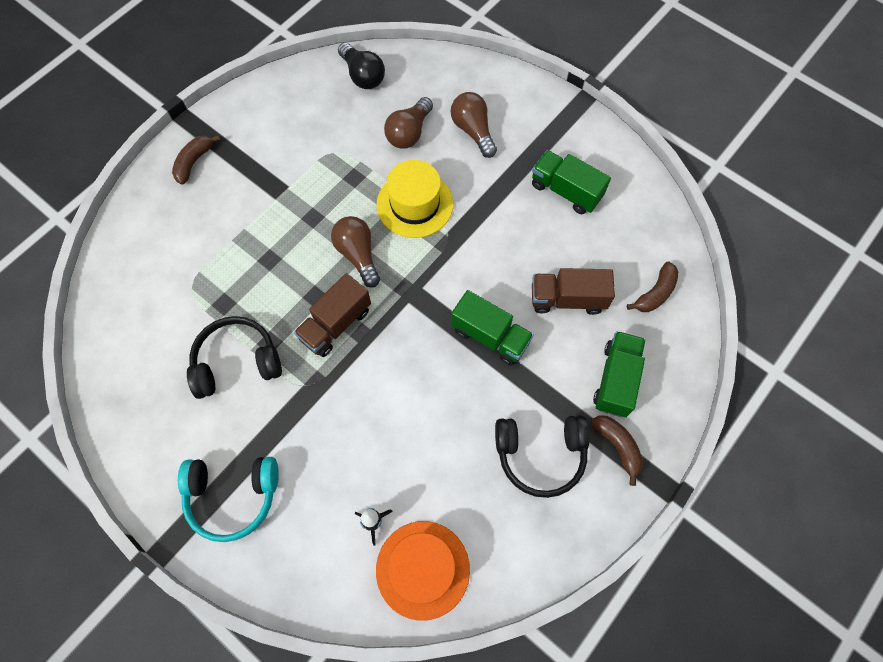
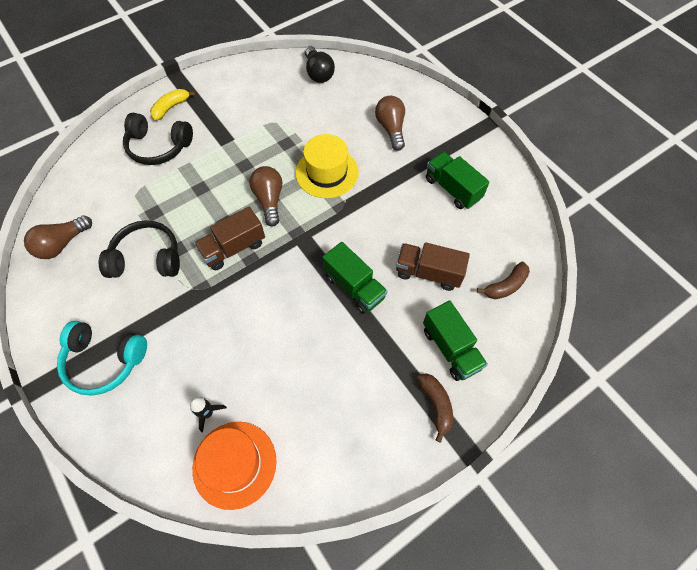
camera: 15 degrees right, 5 degrees down
brown banana [172,135,220,185] -> yellow banana [150,89,195,120]
brown light bulb [384,97,433,149] -> brown light bulb moved to [24,215,92,259]
black headphones [495,415,590,498] -> black headphones moved to [123,113,193,165]
green truck [593,331,646,417] -> green truck turned 120 degrees clockwise [423,301,488,381]

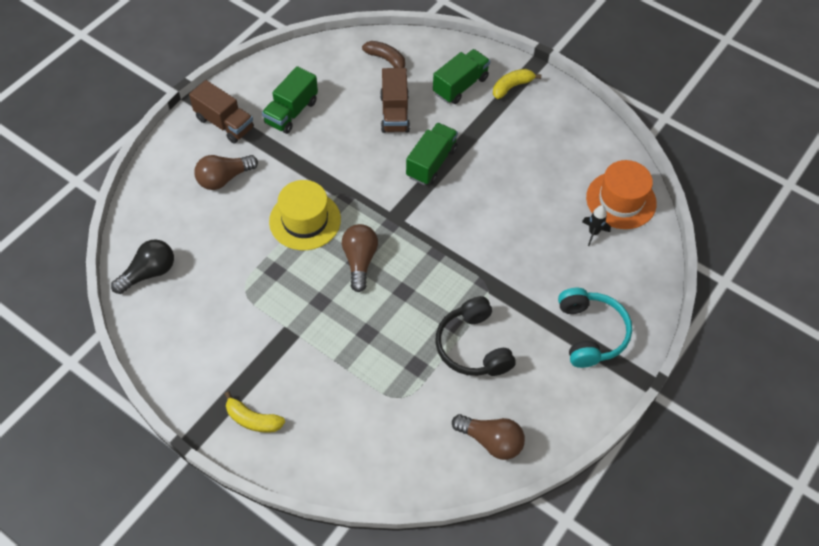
camera: 110 degrees left, 5 degrees down
black headphones [123,113,193,165] -> none
brown truck [194,207,265,270] -> brown truck moved to [189,80,254,143]
brown light bulb [249,166,282,226] -> brown light bulb turned 120 degrees clockwise [342,224,378,292]
brown banana [417,373,453,443] -> yellow banana [493,69,542,99]

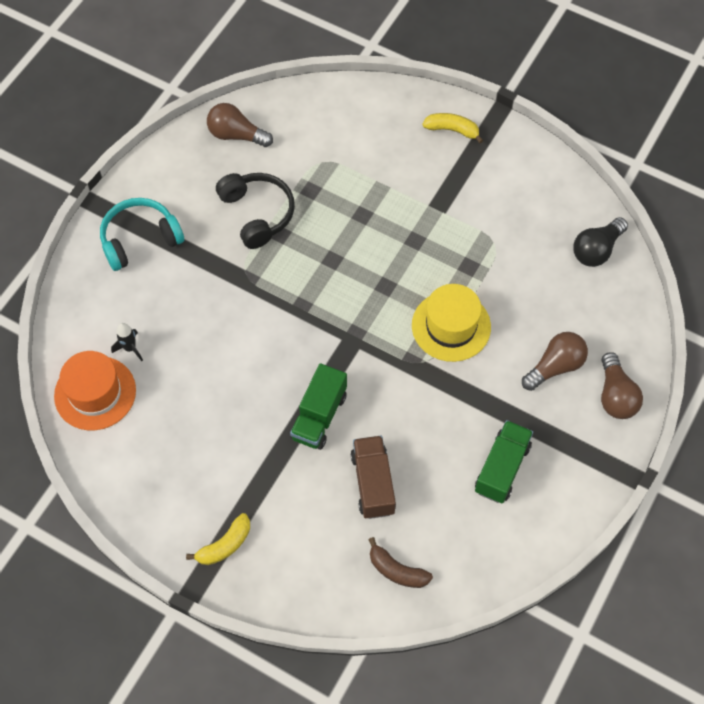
camera: 175 degrees right, 5 degrees up
brown truck [189,80,254,143] -> none
brown light bulb [342,224,378,292] -> brown light bulb moved to [601,352,643,419]
green truck [433,49,490,104] -> none
turquoise headphones [558,288,632,368] -> turquoise headphones turned 75 degrees clockwise [100,198,184,271]

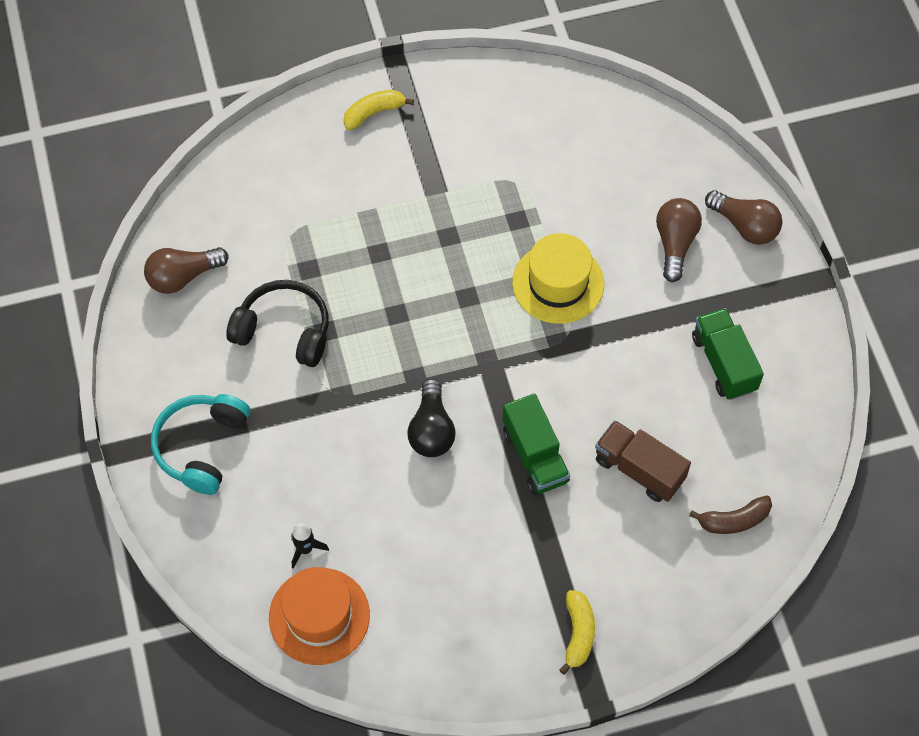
camera: 45 degrees left, 0 degrees up
black light bulb [573,217,628,267] -> black light bulb moved to [407,378,456,457]

